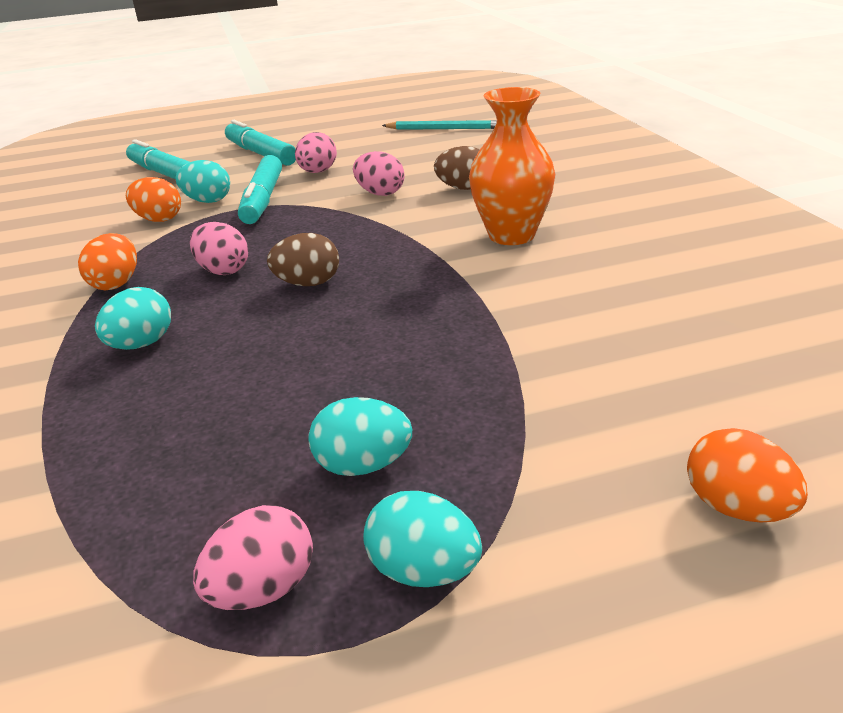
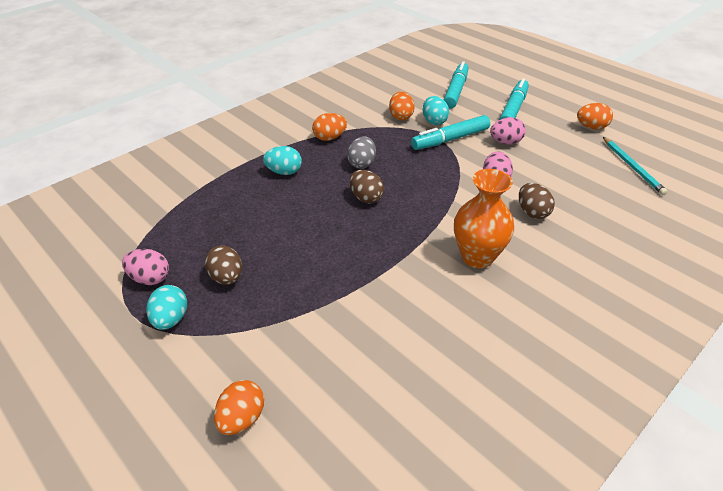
camera: 60 degrees right, 10 degrees up
pink egg [190,222,248,275] -> grey egg [347,136,376,169]
turquoise egg [308,397,412,476] -> brown egg [205,246,242,285]
none -> orange egg [577,103,613,130]

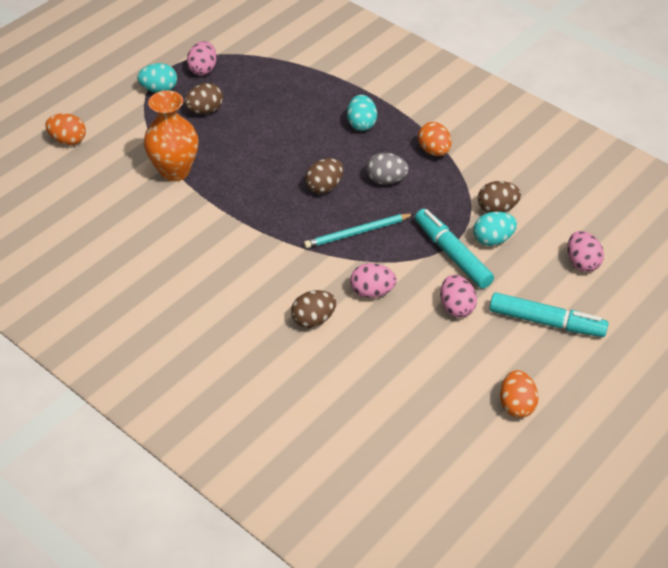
camera: 85 degrees right, 5 degrees up
orange egg [389,91,415,121] -> brown egg [478,181,521,213]
turquoise marker [444,61,469,109] -> pink egg [567,231,604,272]
orange vase [454,169,514,268] -> orange vase moved to [144,90,198,181]
turquoise pencil [603,137,668,195] -> turquoise pencil moved to [304,214,414,248]

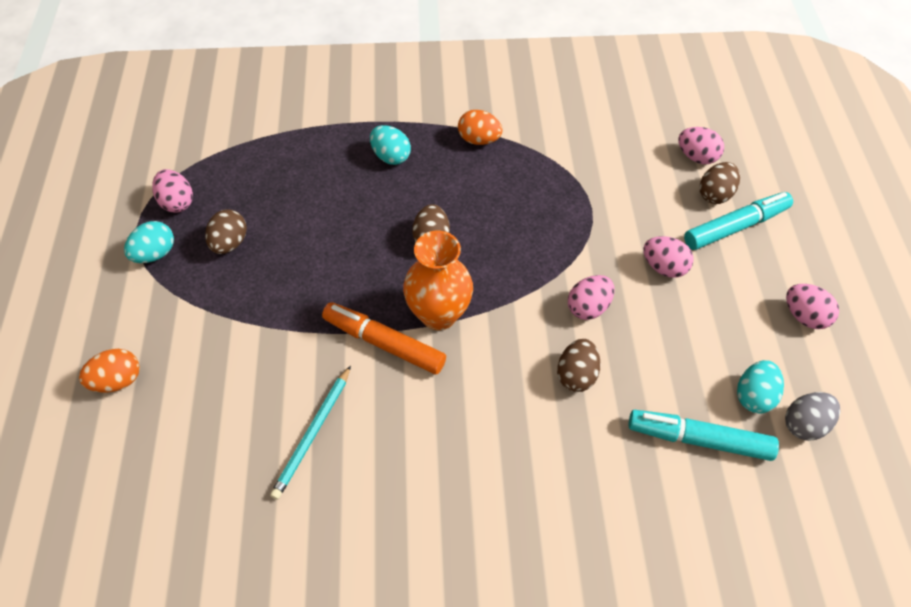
camera: 45 degrees left, 10 degrees up
orange vase [144,90,198,181] -> orange vase moved to [403,231,473,330]
turquoise pencil [304,214,414,248] -> turquoise pencil moved to [270,365,351,500]
grey egg [366,153,409,184] -> grey egg moved to [785,392,840,441]
turquoise marker [415,209,494,289] -> turquoise marker moved to [628,410,779,461]
turquoise egg [473,212,517,246] -> turquoise egg moved to [737,360,784,414]
brown egg [478,181,521,213] -> brown egg moved to [700,162,740,204]
orange egg [500,370,539,418] -> pink egg [786,284,839,329]
none -> orange marker [322,302,446,374]

